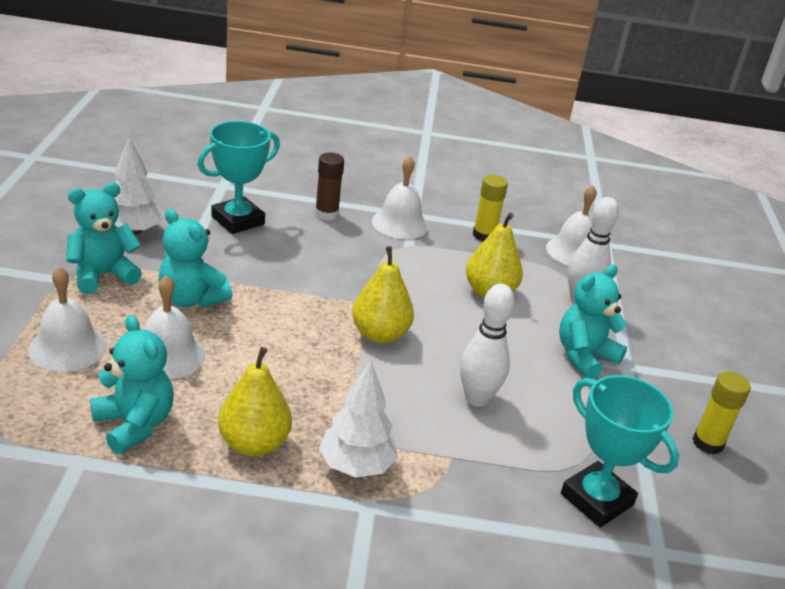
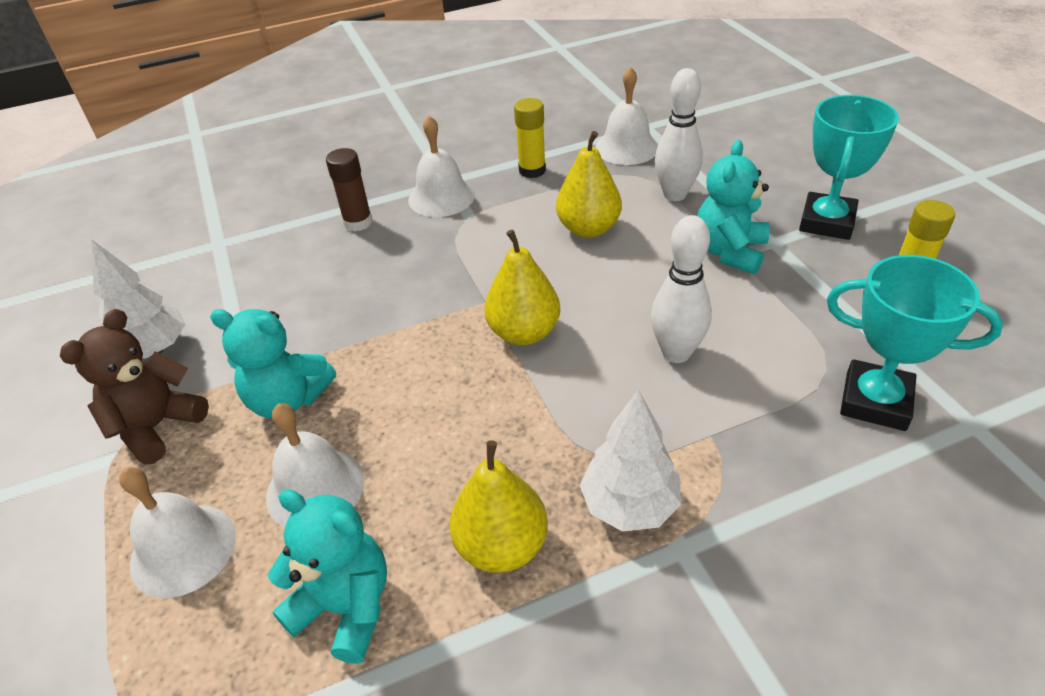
camera: 20 degrees left, 10 degrees up
turquoise teddy bear [66,182,142,294] -> brown teddy bear [60,309,209,465]
turquoise trophy [197,121,280,234] -> turquoise trophy moved to [799,95,899,240]

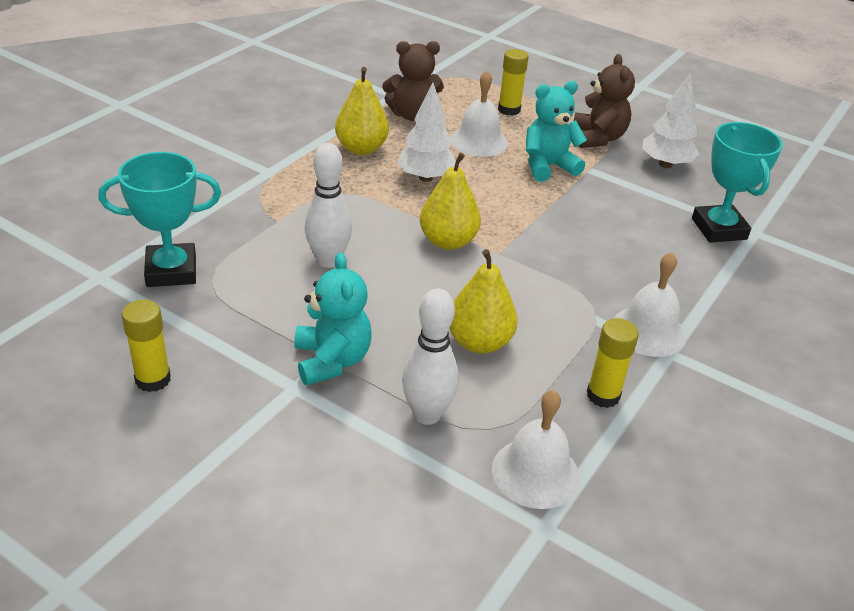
camera: 140 degrees right, 5 degrees down
white bell [119,467,236,598] -> yellow glue stick [498,49,529,116]
turquoise teddy bear [268,489,387,664] -> brown teddy bear [382,41,444,121]
brown glue stick [326,148,373,231] -> none
white tree [579,390,681,532] -> white tree moved to [397,83,456,182]
turquoise trophy [799,95,899,240] -> turquoise trophy moved to [692,122,783,243]

